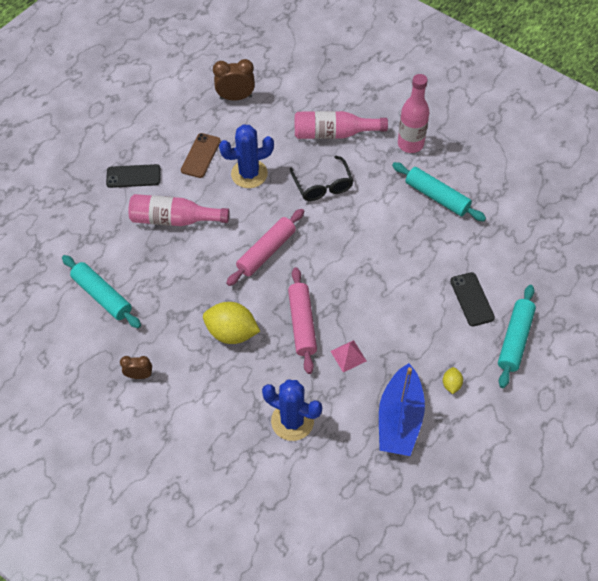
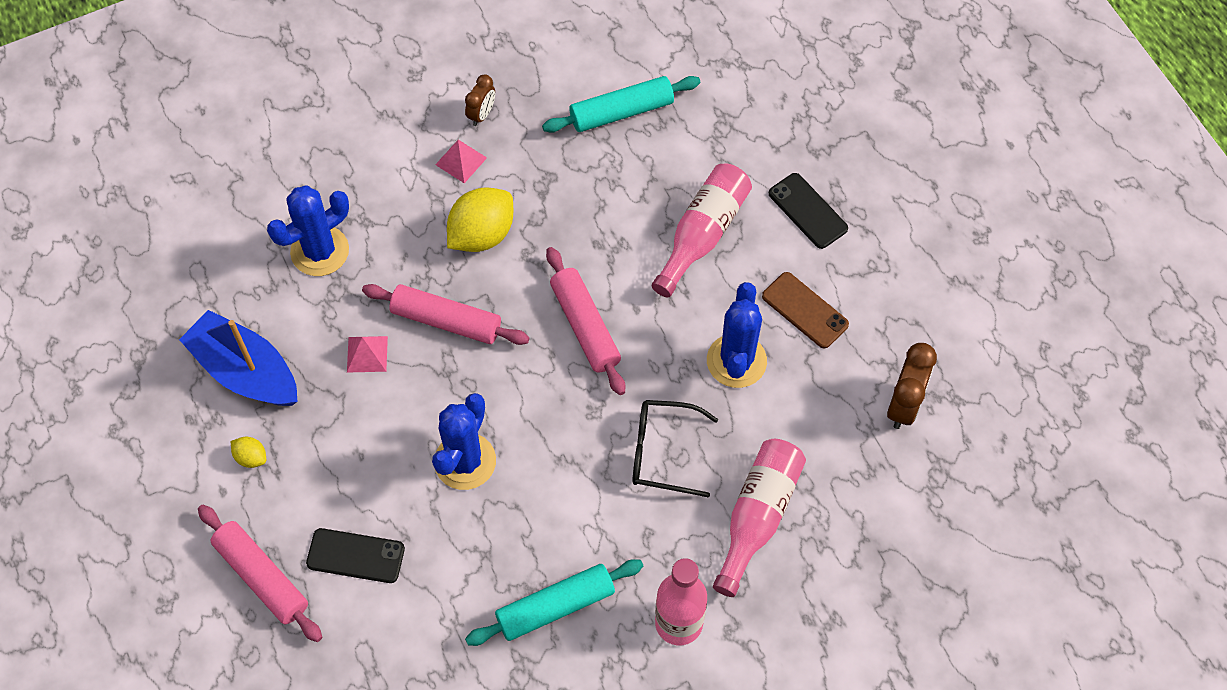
camera: 115 degrees right, 5 degrees up
black phone [106,164,161,188] -> black phone turned 60 degrees counterclockwise [769,173,848,249]
turquoise rolling pin [498,285,536,388] -> pink rolling pin [198,505,322,642]
none -> blue cactus [432,393,496,490]
none -> pink pyramid [435,140,487,183]

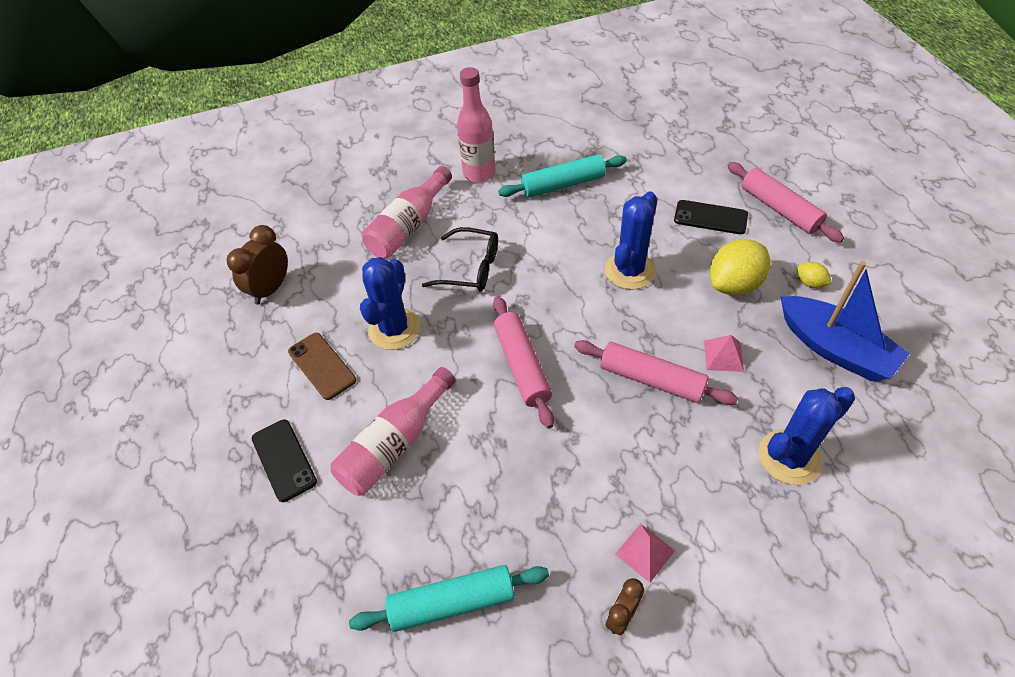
camera: 170 degrees left, 10 degrees down
yellow lemon [447,188,513,252] -> yellow lemon moved to [710,239,770,296]

